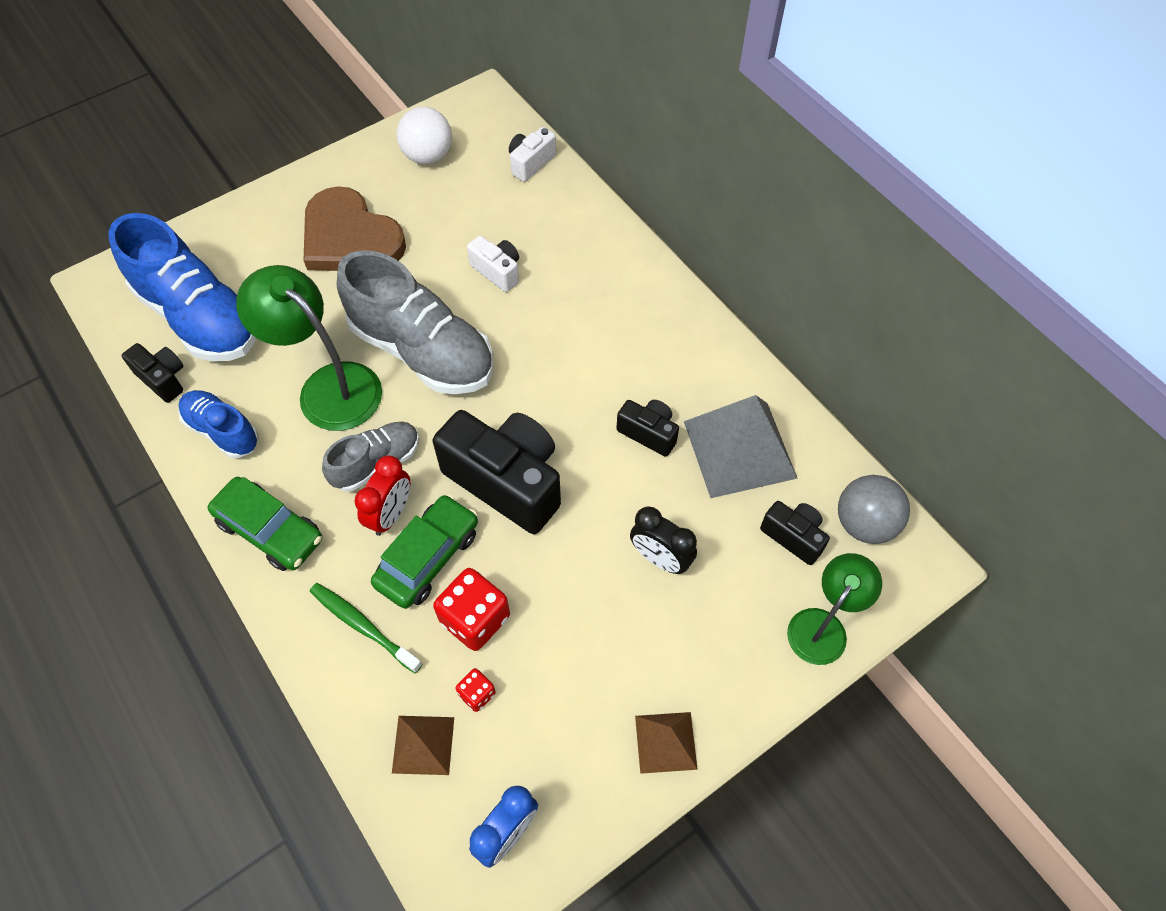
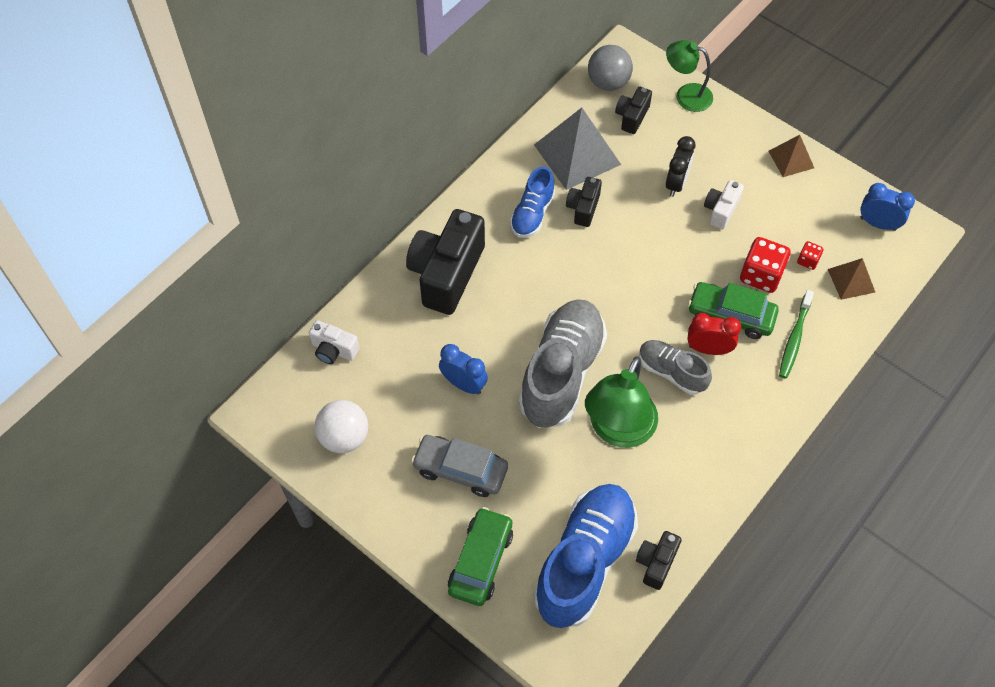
camera: 105 degrees left, 0 degrees up
blue shoe [178,390,259,458] -> blue shoe moved to [510,166,555,238]
green car [207,477,322,571] -> green car moved to [448,507,513,606]
brown heart [303,186,406,271] -> grey car [411,435,508,497]
black camera [433,410,561,534] -> black camera moved to [406,209,485,315]
white camera [467,236,519,292] -> white camera moved to [704,180,744,230]
none -> blue clock [439,344,488,395]

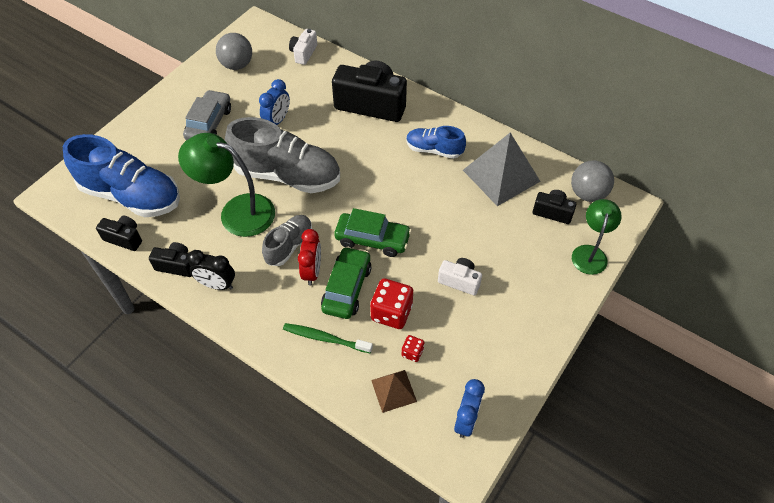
camera: 85 degrees right, 5 degrees down
white ball [315,400,368,453] -> grey ball [216,33,252,70]
green car [448,507,513,606] -> green car moved to [334,208,412,257]
black camera [566,177,602,227] -> black camera moved to [149,242,192,277]
black clock [666,136,696,197] -> black clock moved to [187,250,235,290]
brown pyramid [768,135,814,177] -> none

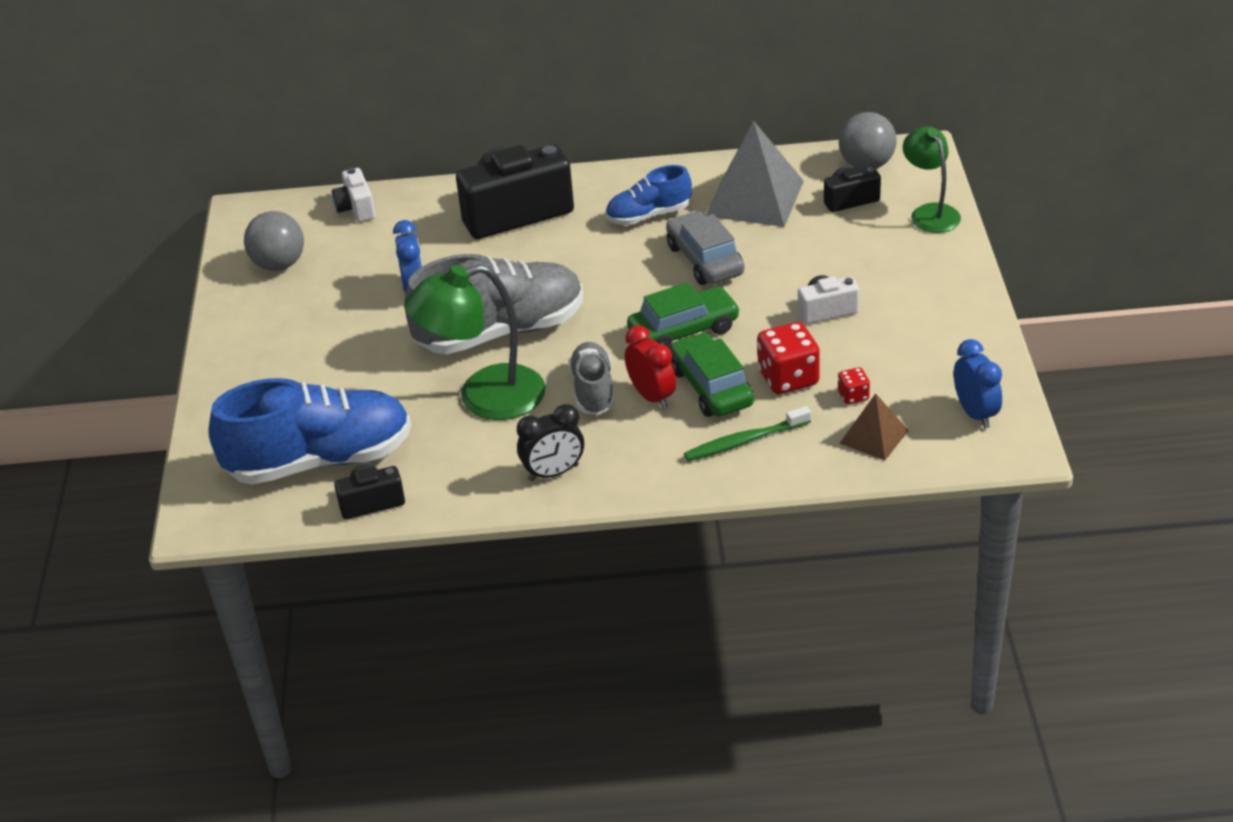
camera: 35 degrees left, 15 degrees down
black camera [149,242,192,277] -> none
grey car [183,90,231,140] -> grey car moved to [666,211,745,285]

